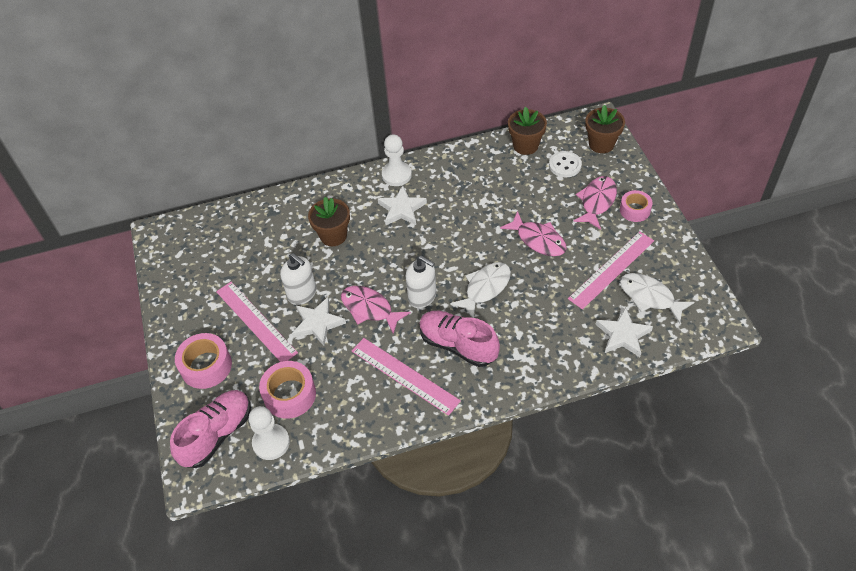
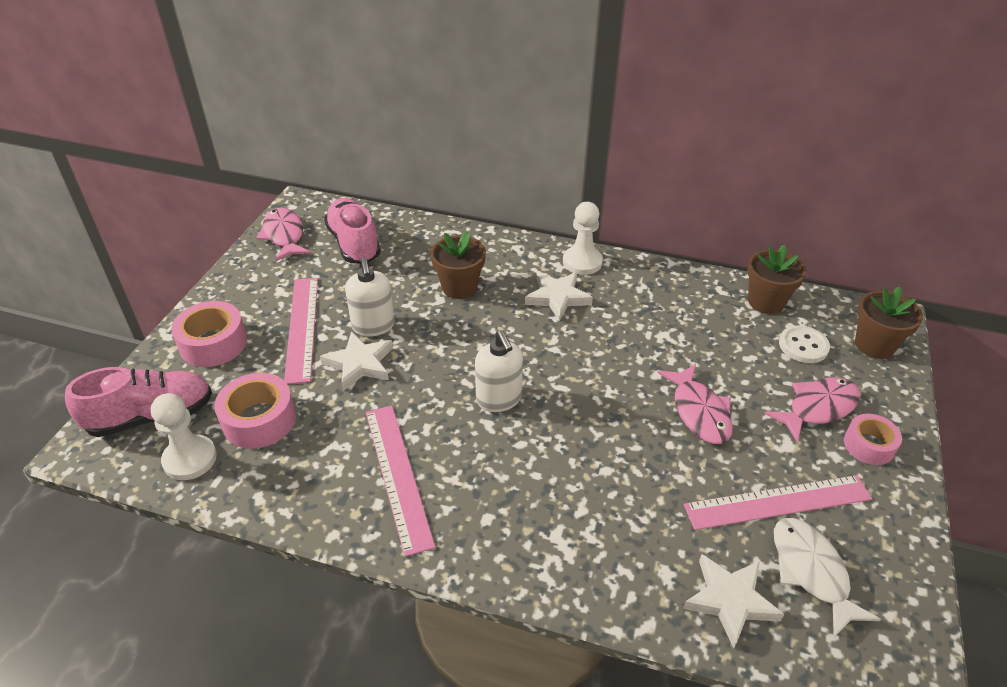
camera: 30 degrees right, 10 degrees down
pink fish [341,286,411,334] -> pink fish moved to [256,208,311,261]
pink shoe [419,311,500,367] -> pink shoe moved to [324,198,381,264]
white fish [450,262,511,318] -> none

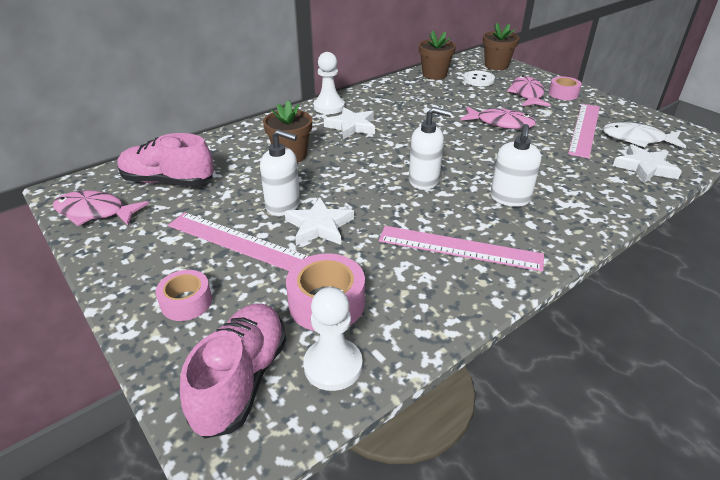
camera: 55 degrees left, 5 degrees down
pink tape [171,301,247,367] -> pink tape [156,270,212,321], size x0.66
none -> white soap dispenser [490,124,541,207]

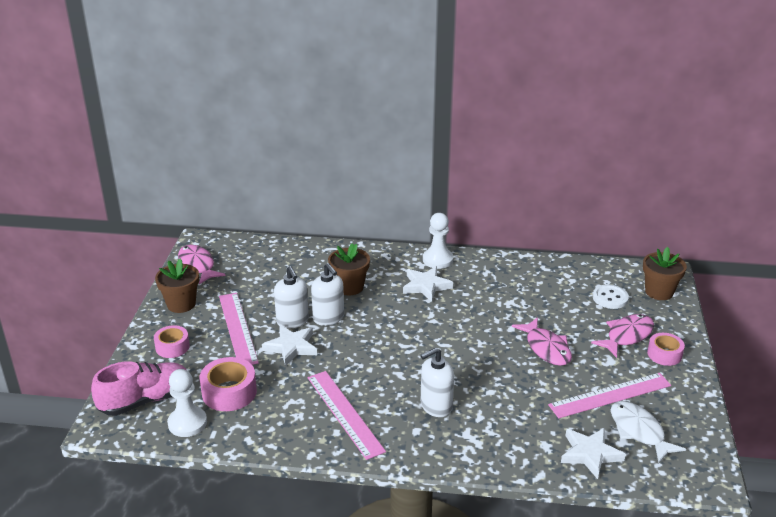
camera: 45 degrees right, 5 degrees down
pink shoe [117,133,214,186] -> none
white soap dispenser [409,107,452,190] -> white soap dispenser moved to [311,263,344,326]
brown flower pot [419,30,456,80] -> brown flower pot moved to [155,259,199,313]

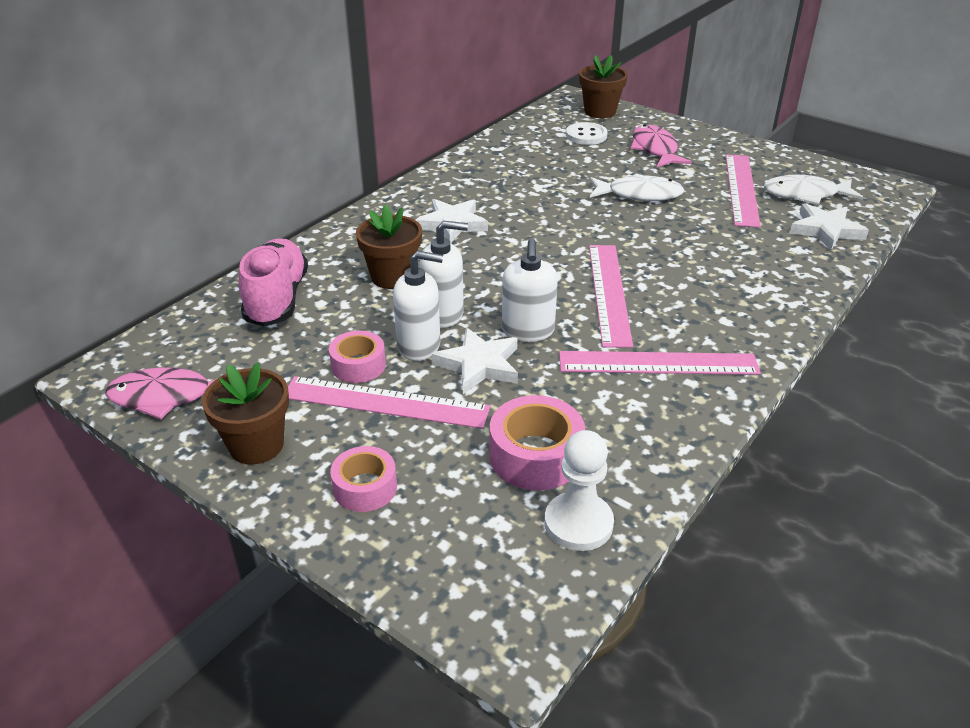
camera: 60 degrees left, 5 degrees up
pink shoe [91,361,186,416] -> pink shoe moved to [238,238,308,327]
white soap dispenser [421,347,454,417] -> white soap dispenser moved to [502,239,558,342]
white pawn [423,213,453,269] -> none
pink fish [512,317,572,366] -> white fish [590,173,684,201]
pink tape [647,333,685,366] -> pink tape moved to [329,331,386,383]
none -> pink ruler [589,245,633,348]

